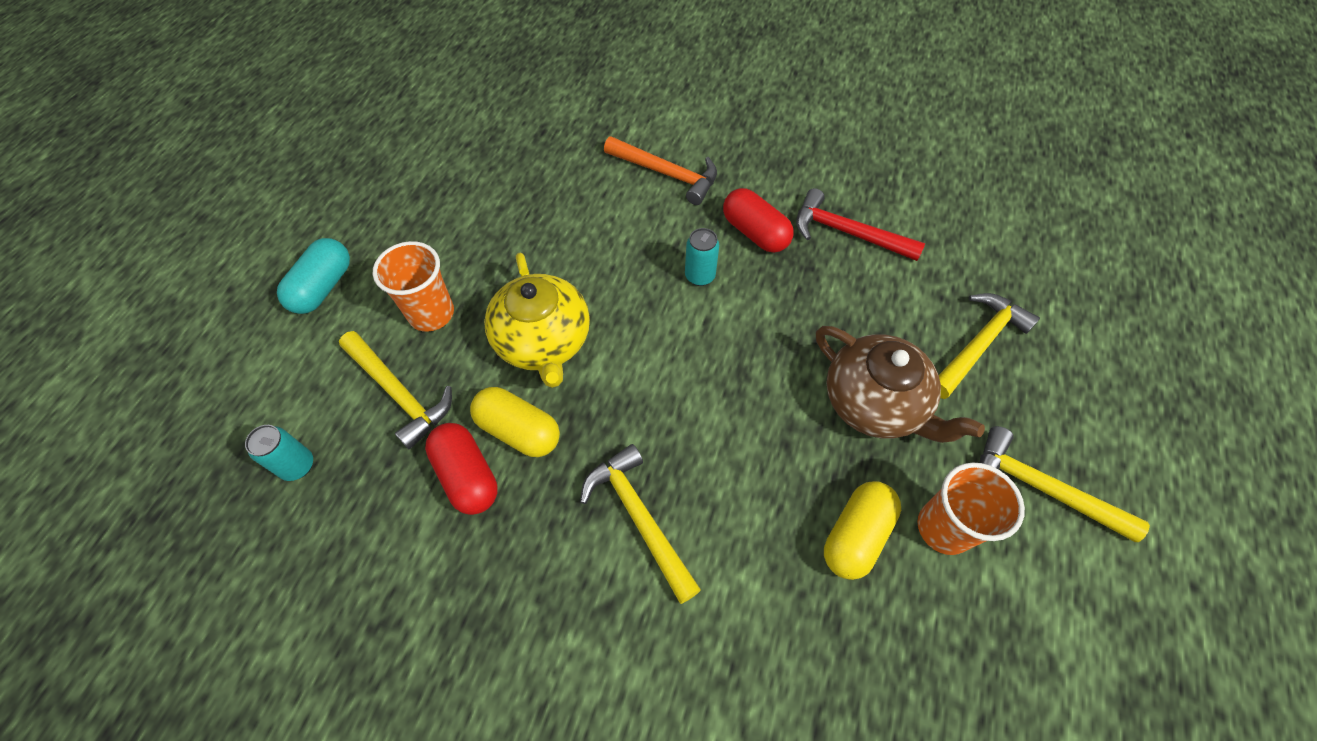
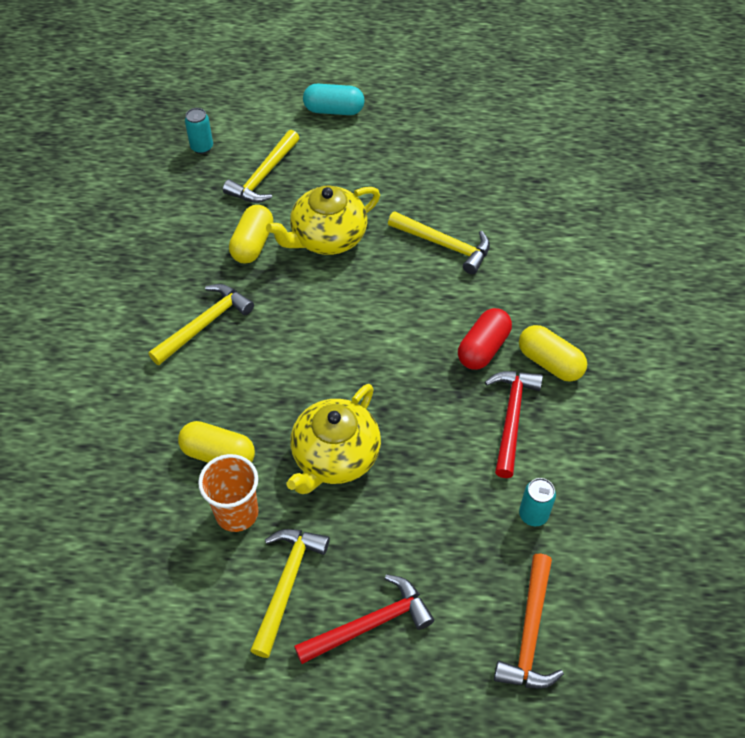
camera: 75 degrees right, 5 degrees down
orange cup [373,241,454,332] -> none
red capsule [425,423,498,515] -> none
orange hammer [604,136,717,205] -> orange hammer moved to [494,553,564,689]
turquoise can [685,228,719,286] -> turquoise can moved to [519,478,556,526]
brown teapot [816,326,985,443] -> yellow teapot [286,384,381,494]
yellow hammer [939,293,1040,399] -> yellow hammer moved to [388,211,490,274]
none -> red hammer [294,574,434,664]
none -> yellow capsule [519,325,587,382]

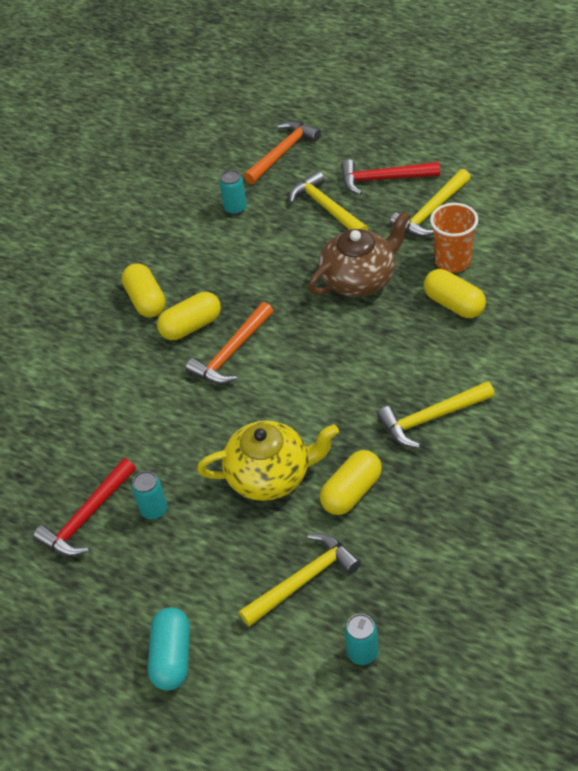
camera: 150 degrees left, 5 degrees down
yellow teapot [286,384,381,494] -> brown teapot [308,211,411,297]
turquoise capsule [303,84,365,115] -> turquoise capsule turned 60 degrees clockwise [148,608,190,691]
yellow hammer [388,211,490,274] -> yellow hammer moved to [289,171,368,231]
red capsule [458,308,512,370] -> yellow capsule [157,292,221,340]
red hammer [485,371,543,478] -> red hammer moved to [33,458,136,556]
none -> turquoise can [132,471,167,520]
none -> orange hammer [185,302,273,384]

